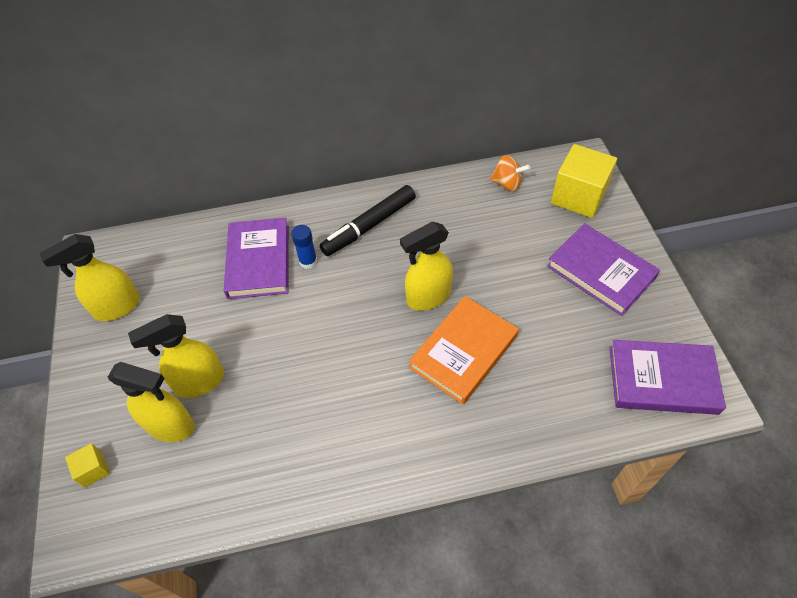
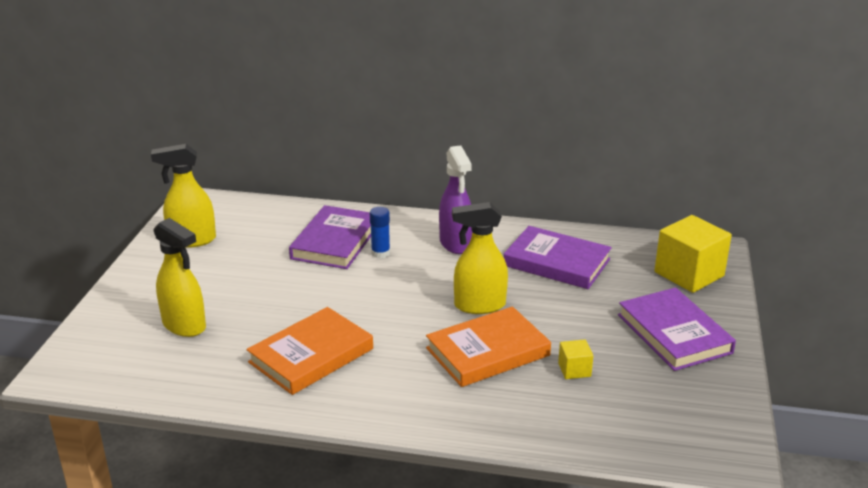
camera: 20 degrees right, 25 degrees down
yellow cube [65,443,110,488] -> yellow cube moved to [558,339,593,379]
yellow spray bottle [128,314,224,398] -> none
black marker [320,185,416,256] -> purple spray bottle [439,145,472,254]
orange spinning top [490,155,530,191] -> none
purple book [609,340,726,415] -> purple book moved to [504,226,612,289]
none -> orange book [247,307,373,395]

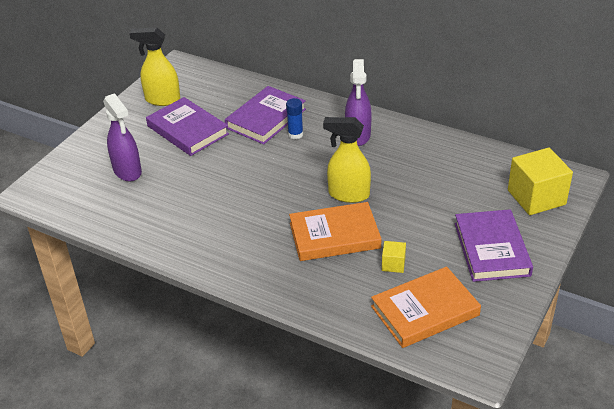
camera: 20 degrees right, 10 degrees up
yellow spray bottle [154,218,206,337] -> purple spray bottle [103,93,142,182]
orange book [247,307,373,395] -> orange book moved to [371,267,481,348]
purple book [504,226,612,289] -> purple book moved to [146,97,229,156]

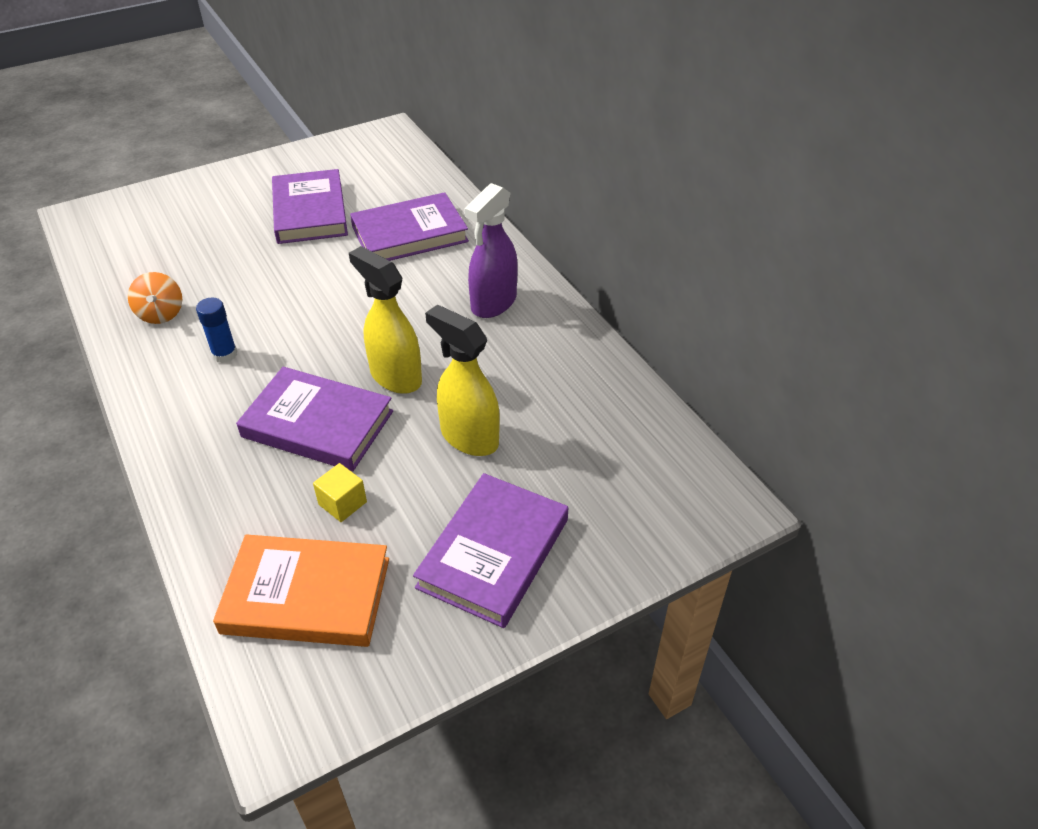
camera: 30 degrees right, 5 degrees up
purple spray bottle [103,93,142,182] -> none
yellow spray bottle [129,27,180,106] -> yellow spray bottle moved to [425,305,500,456]
blue glue stick [286,98,303,139] -> blue glue stick moved to [196,298,237,363]
orange book [289,202,381,261] -> purple book [236,367,393,471]
yellow cube [508,148,573,215] -> none
none -> orange spinning top [128,272,182,324]

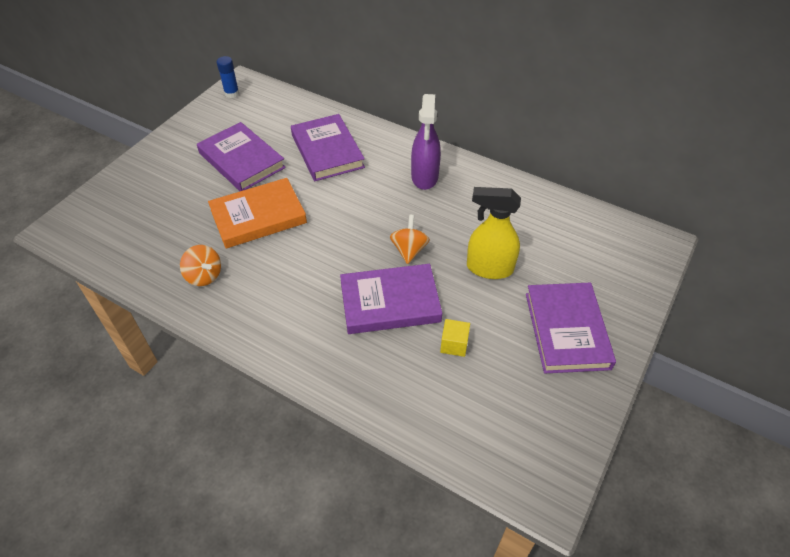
camera: 30 degrees left, 5 degrees up
blue glue stick [196,298,237,363] -> blue glue stick moved to [216,56,239,98]
orange book [213,534,389,647] -> orange book moved to [208,178,307,249]
yellow spray bottle [349,246,422,394] -> orange spinning top [390,215,430,264]
purple book [350,192,469,261] -> purple book turned 60 degrees counterclockwise [291,114,365,181]

